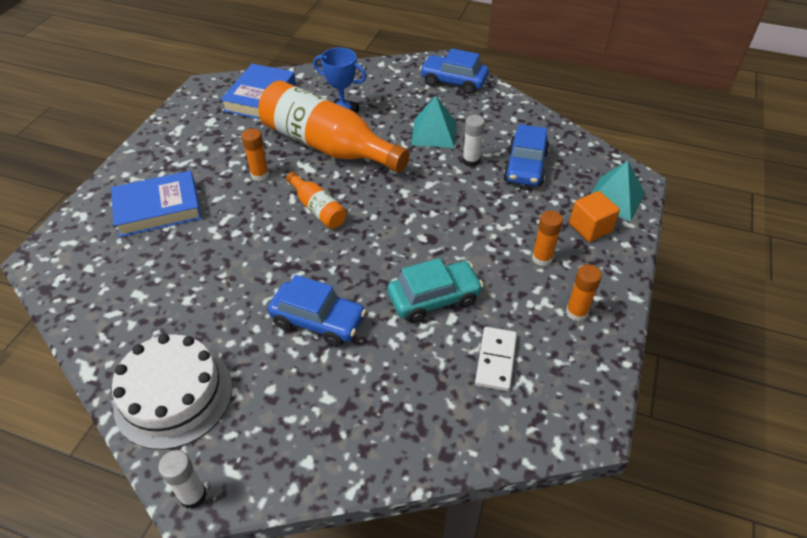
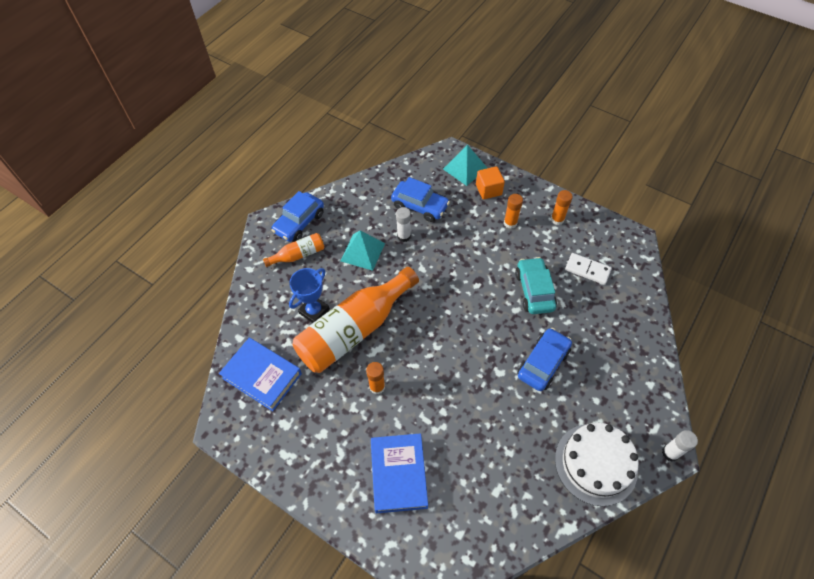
camera: 75 degrees left, 10 degrees up
orange bottle [286,172,347,229] -> orange bottle moved to [263,233,324,267]

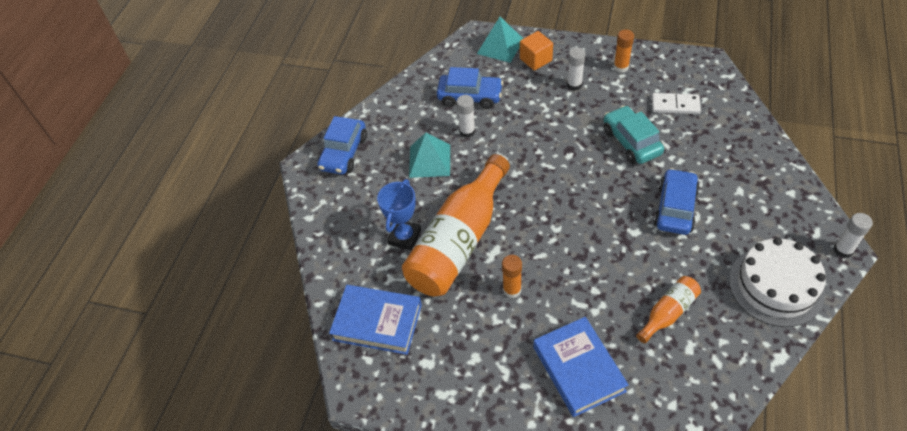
camera: 15 degrees left, 5 degrees down
orange bottle [263,233,324,267] -> orange bottle moved to [636,276,701,343]
orange glue stick [504,194,523,229] -> white glue stick [567,47,585,91]

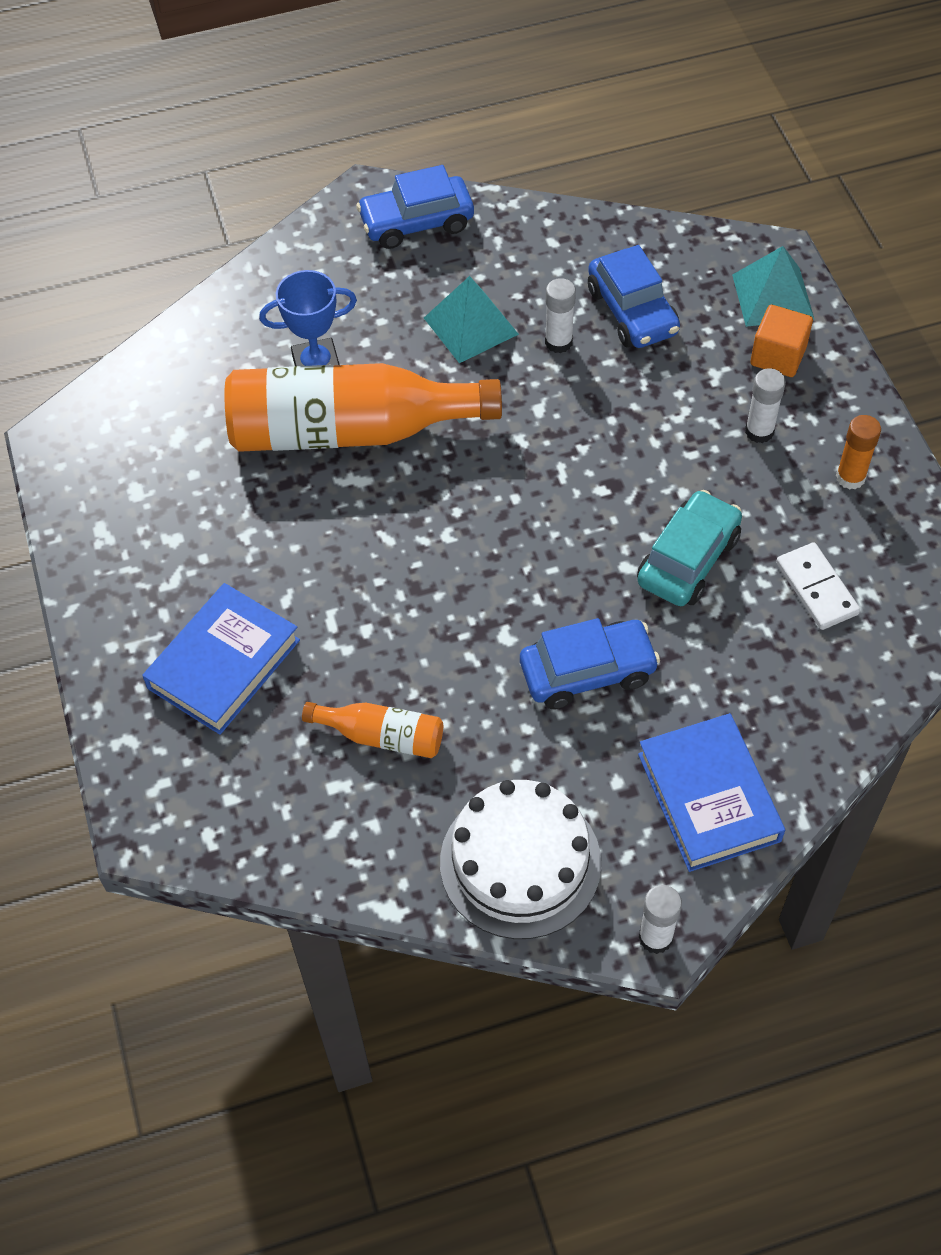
camera: 55 degrees right, 5 degrees up
blue book [329,285,422,355] -> blue book moved to [638,713,785,872]
orange glue stick [502,255,522,298] -> none

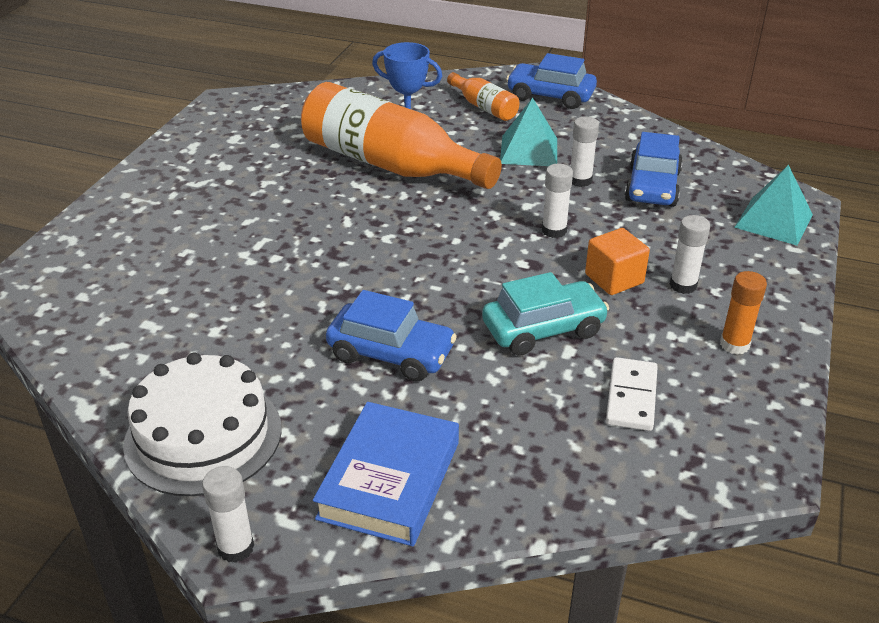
camera: 35 degrees right, 20 degrees down
blue book [142,583,300,735] -> none
orange bottle [302,702,443,758] -> orange bottle moved to [447,72,519,121]
orange cube [750,305,813,377] -> orange cube moved to [585,228,650,295]
none -> white glue stick [542,163,573,238]

